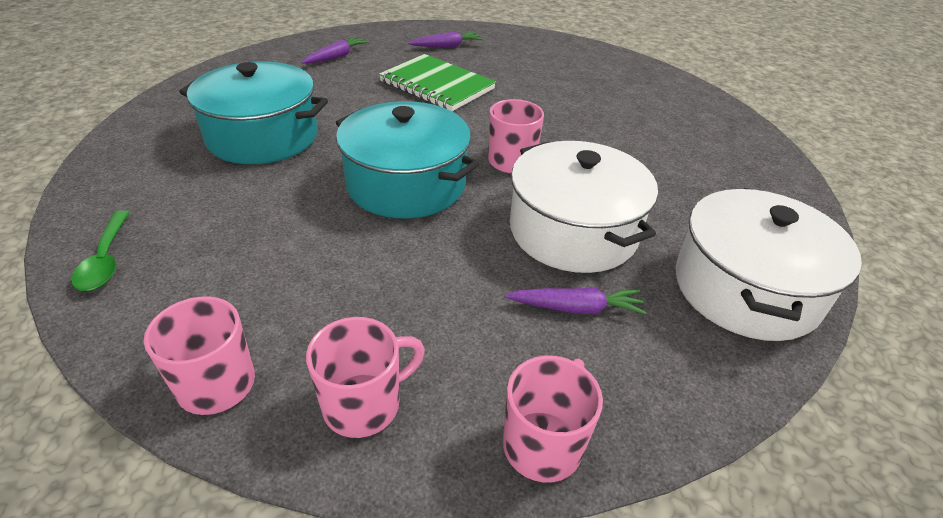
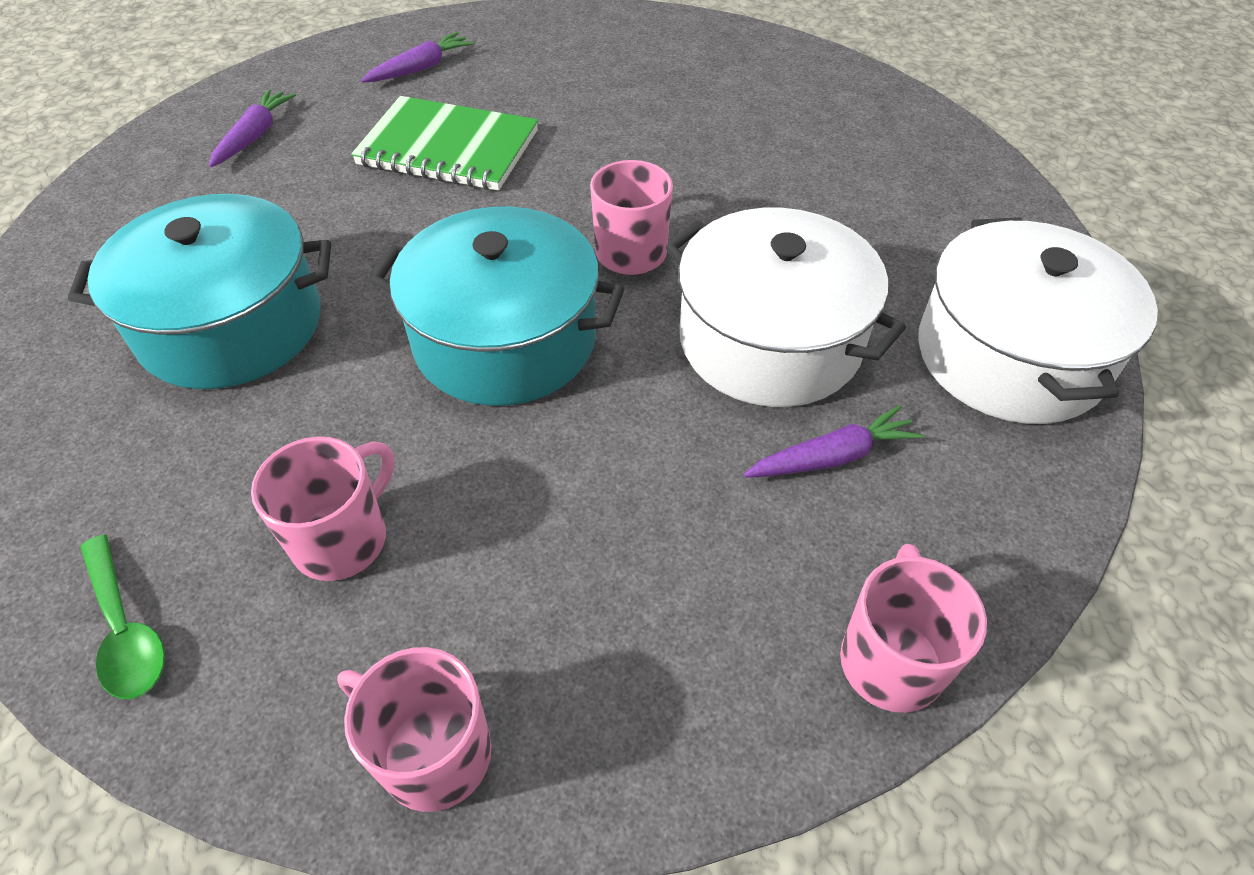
camera: 20 degrees left, 10 degrees up
pink mug [306,317,425,438] -> pink mug moved to [251,436,395,581]

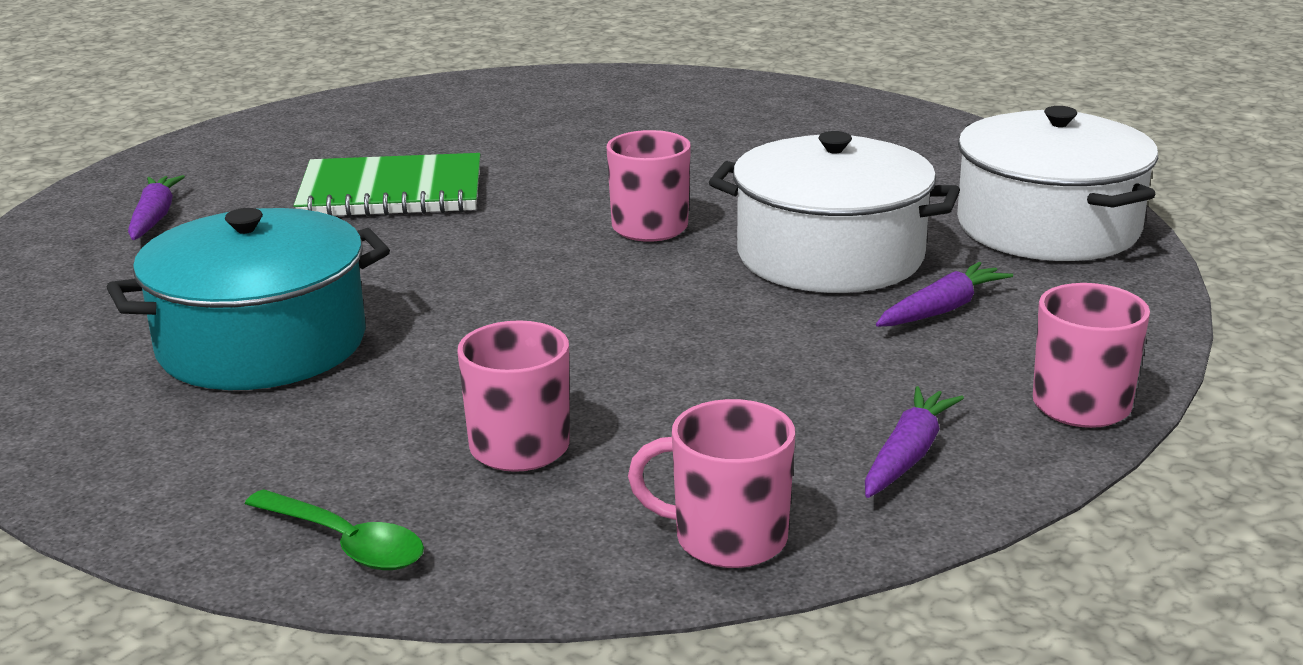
camera: 20 degrees left, 25 degrees down
purple carrot [361,32,474,83] -> purple carrot moved to [865,386,964,498]
turquoise pot [370,206,624,406] -> none

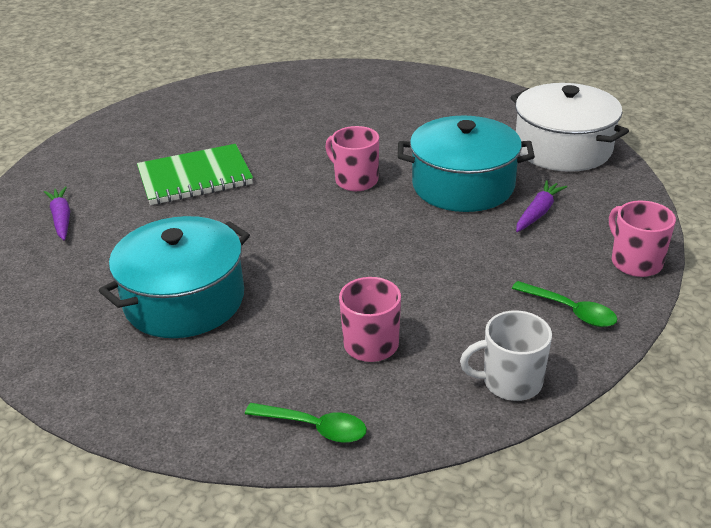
camera: 15 degrees left, 10 degrees up
pink mug [628,399,795,568] -> white mug [460,310,552,401]
white pot [709,131,960,293] -> turquoise pot [398,116,535,212]
purple carrot [865,386,964,498] -> green spoon [512,281,617,327]

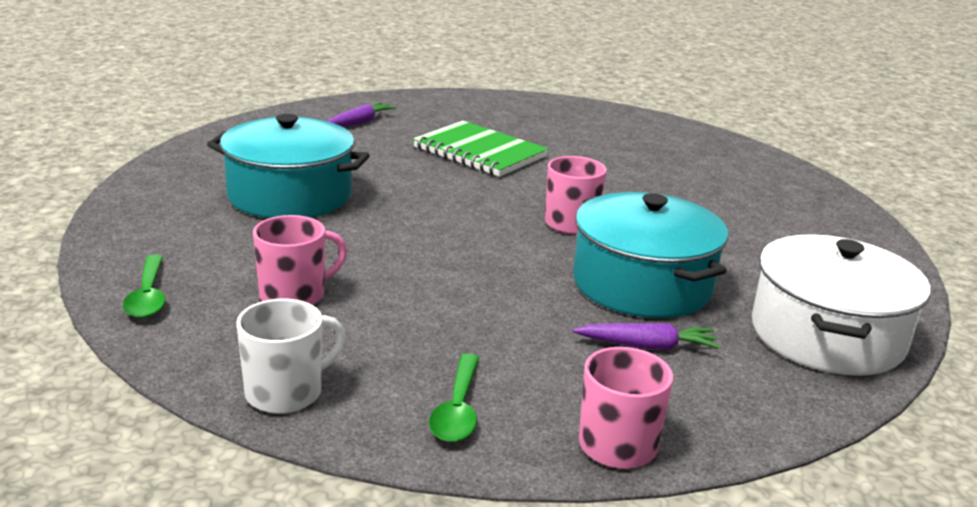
camera: 55 degrees right, 10 degrees down
white mug [460,310,552,401] -> white mug turned 90 degrees clockwise [236,299,346,414]

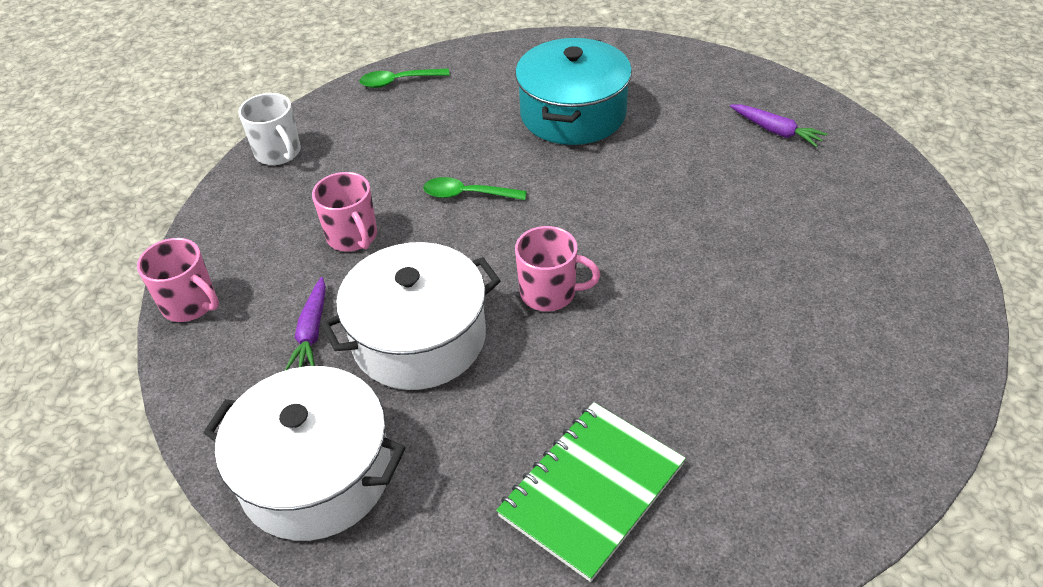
camera: 95 degrees right, 20 degrees up
pink mug [253,215,347,305] -> pink mug moved to [312,172,377,251]
green notebook [413,121,548,177] -> green notebook moved to [496,402,686,582]
green spoon [429,354,479,442] -> green spoon moved to [423,177,527,200]
turquoise pot [573,192,728,318] -> white pot [321,242,501,390]

